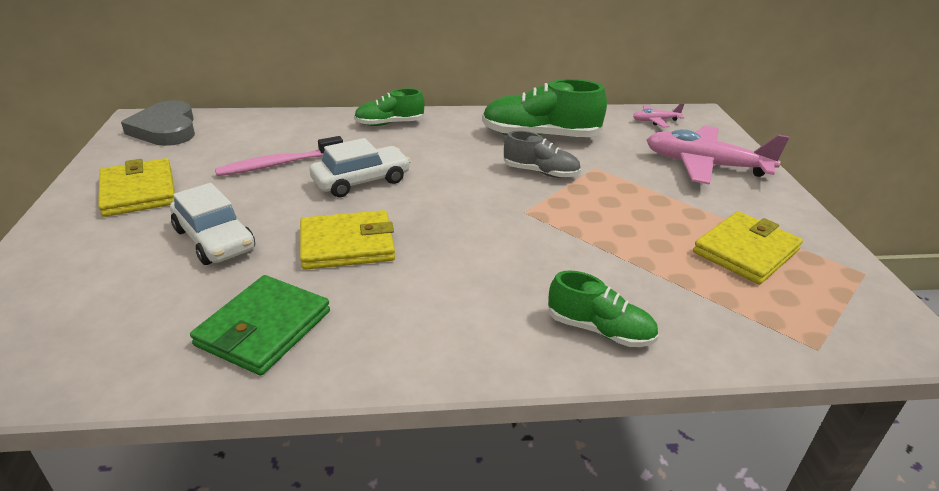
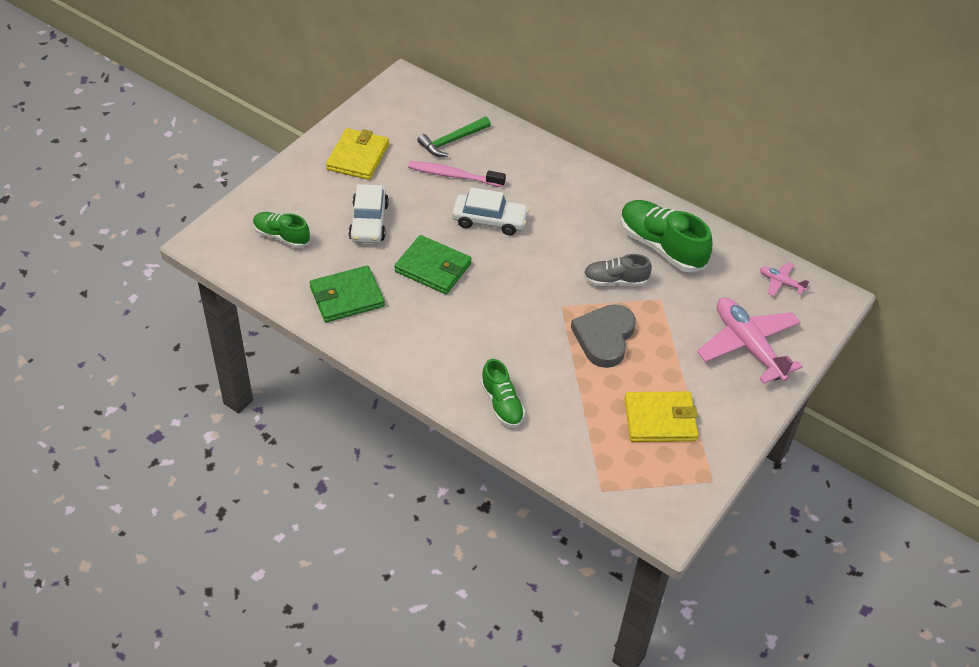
camera: 40 degrees right, 15 degrees up
grey heart [121,100,195,146] -> grey heart moved to [571,304,636,368]
yellow wallet [300,210,395,270] -> green wallet [394,235,472,294]
green shoe [354,88,425,126] -> green shoe moved to [253,212,310,248]
grey shoe [504,131,581,178] -> grey shoe turned 120 degrees clockwise [583,254,652,286]
none -> green hammer [417,116,491,157]

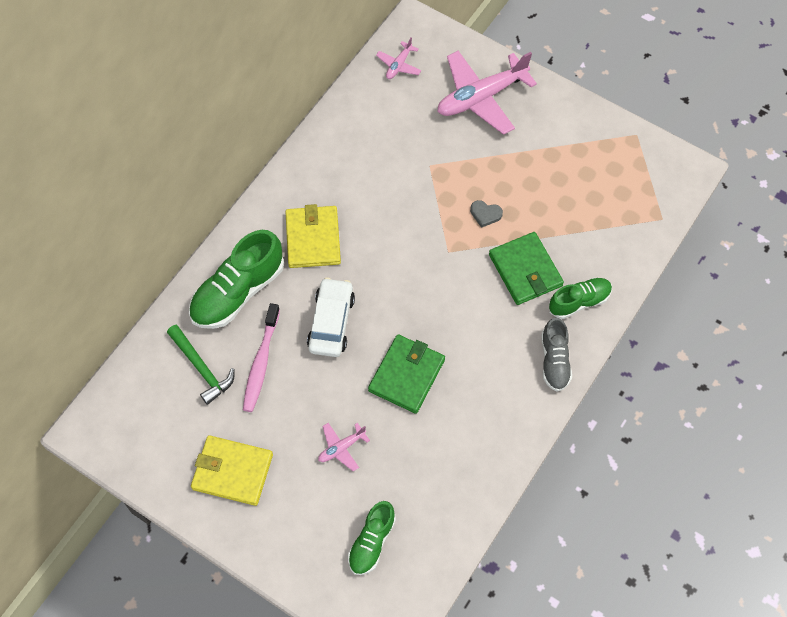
camera: 90 degrees left, 15 degrees up
green wallet [310,265,385,322] -> green wallet moved to [489,232,564,305]
white car [349,184,389,243] -> pink plane [318,423,370,471]
grey heart [571,304,636,368] -> grey heart [470,200,503,228], size x0.45
grey shoe [583,254,652,286] -> grey shoe moved to [541,318,572,392]
green shoe [620,200,712,273] -> green shoe moved to [189,230,284,329]
yellow wallet [624,392,698,442] -> yellow wallet moved to [285,204,341,268]

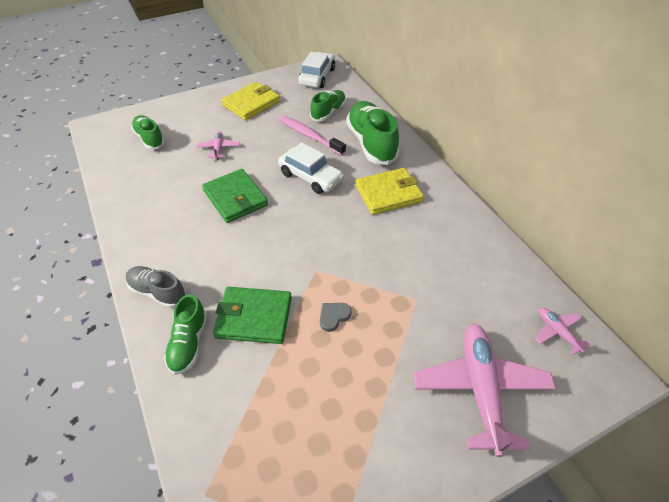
camera: 120 degrees right, 15 degrees down
green hammer [167,325,234,405] -> green shoe [310,90,346,121]
yellow wallet [285,204,341,268] -> yellow wallet turned 45 degrees counterclockwise [355,168,424,215]
none -> white car [298,52,335,88]

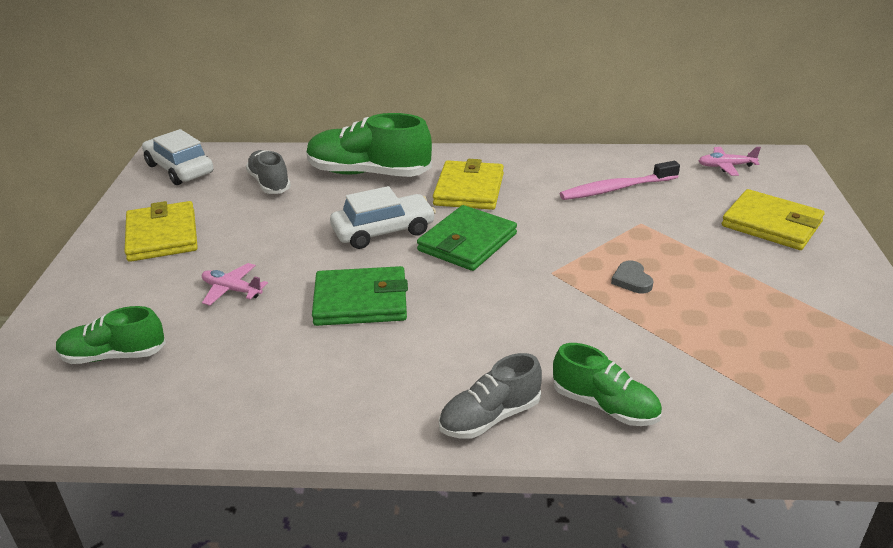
camera: 60 degrees left, 15 degrees down
green wallet [213,287,292,344] -> green wallet moved to [417,205,517,271]
pink toothbrush [279,116,346,156] -> pink toothbrush moved to [560,161,680,200]
green shoe [310,90,346,121] -> grey shoe [246,150,291,194]
pink plane [414,324,556,457] -> yellow wallet [722,189,825,250]

